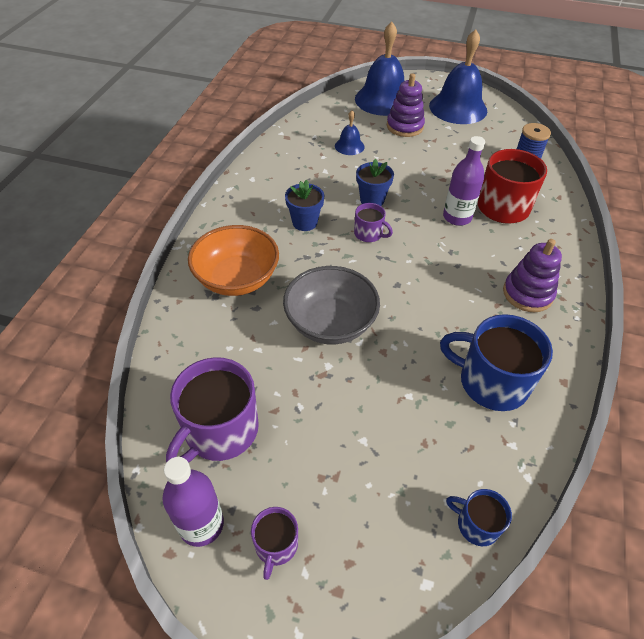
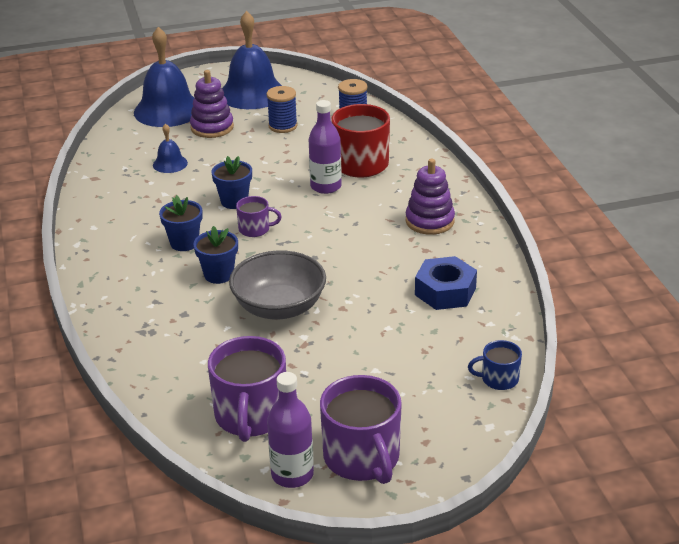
camera: 30 degrees left, 15 degrees down
orange bowl [188,225,279,296] -> none
purple mug [251,507,298,580] -> purple mug [320,375,402,484], size x1.94
blue mug [440,314,553,411] -> blue nut [415,256,477,310]
none -> blue flower pot [193,226,238,284]
none -> blue spool [266,86,297,133]

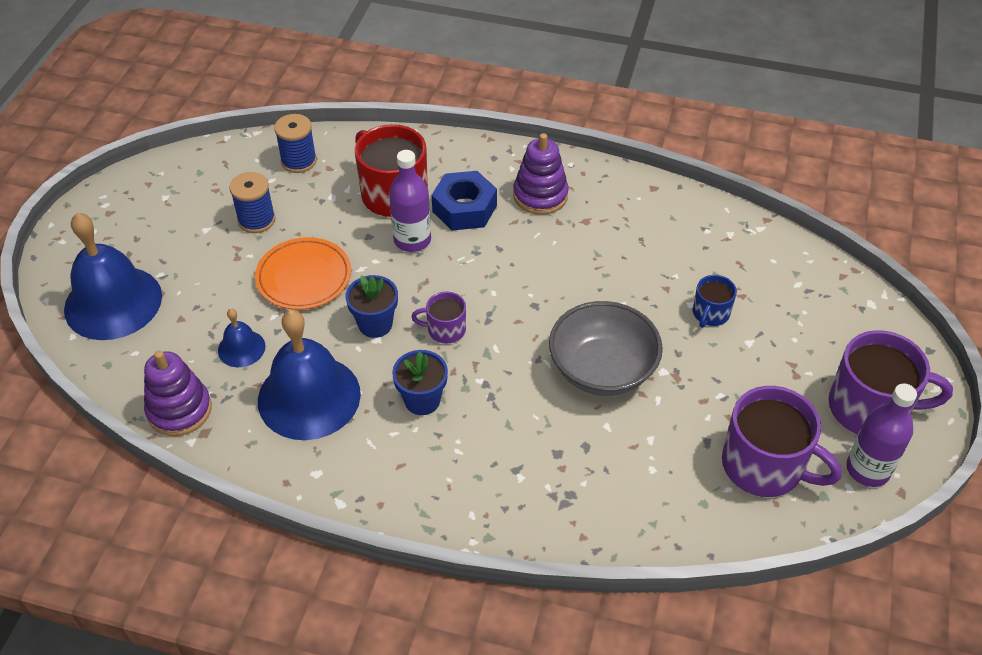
camera: 60 degrees left, 15 degrees up
purple stacking toy [190,70,234,138] -> purple stacking toy moved to [144,350,212,436]
blue flower pot [193,226,238,284] -> none
blue bell [222,11,282,109] -> blue bell moved to [258,310,361,440]
purple mug [236,196,282,237] -> purple mug turned 120 degrees counterclockwise [411,292,466,343]
blue nut [415,256,477,310] -> blue nut moved to [432,171,497,231]
blue mug [468,340,522,390] -> blue mug moved to [693,275,737,328]
none -> orange plate [255,237,351,310]

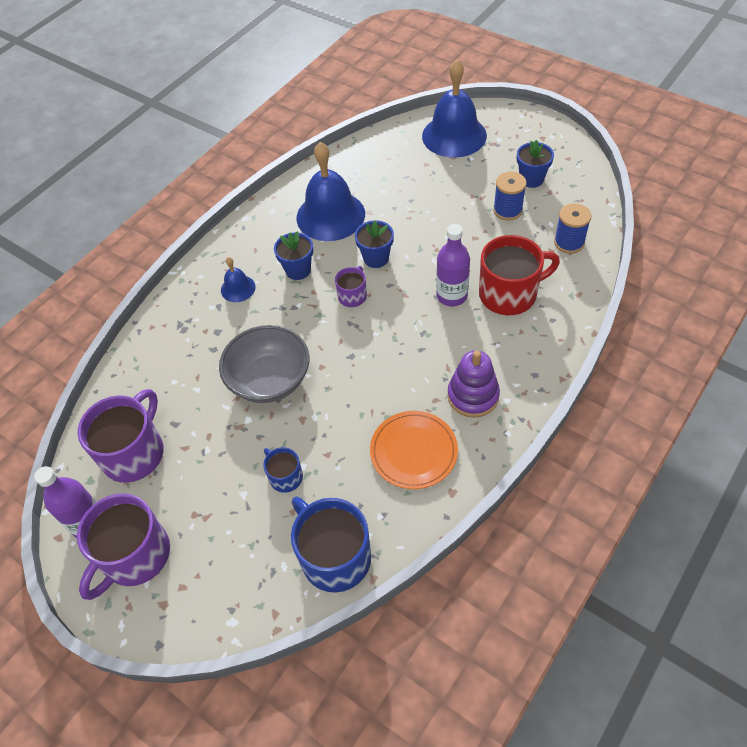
camera: 115 degrees right, 5 degrees up
purple stacking toy [144,350,212,436] -> none
blue bell [218,308,266,367] -> blue bell moved to [221,257,256,302]
orange plate [255,237,351,310] -> orange plate moved to [370,411,458,489]
blue nut [432,171,497,231] -> none
purple mug [722,386,842,497] -> purple mug turned 150 degrees clockwise [77,389,164,483]
none -> blue mug [291,497,371,593]
none -> blue flower pot [517,140,554,188]

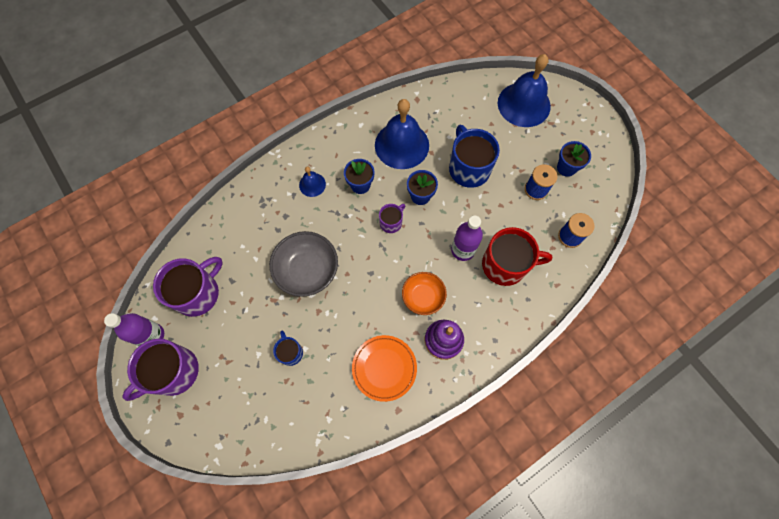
camera: 15 degrees right, 15 degrees up
blue mug [291,497,371,593] -> blue mug moved to [449,125,500,188]
none -> orange bowl [402,272,447,315]

